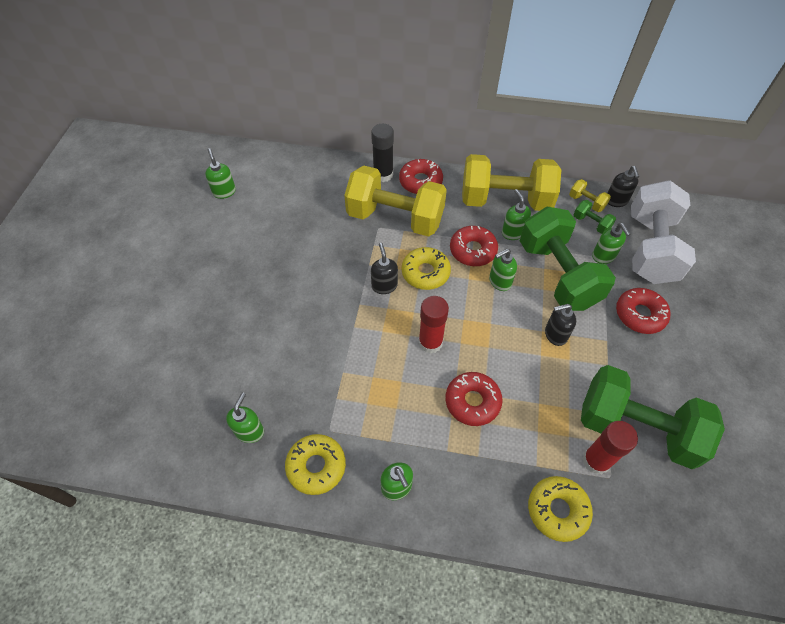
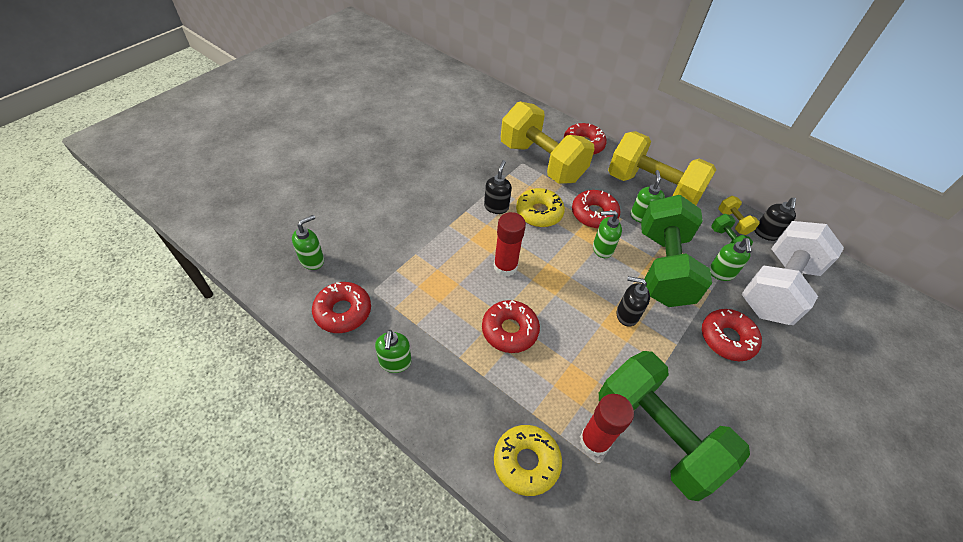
camera: 25 degrees right, 5 degrees down
green soap dispenser [205,148,236,199] -> none
yellow donut [285,434,346,495] -> red donut [312,282,371,333]
black glue stick [371,124,394,182] -> none

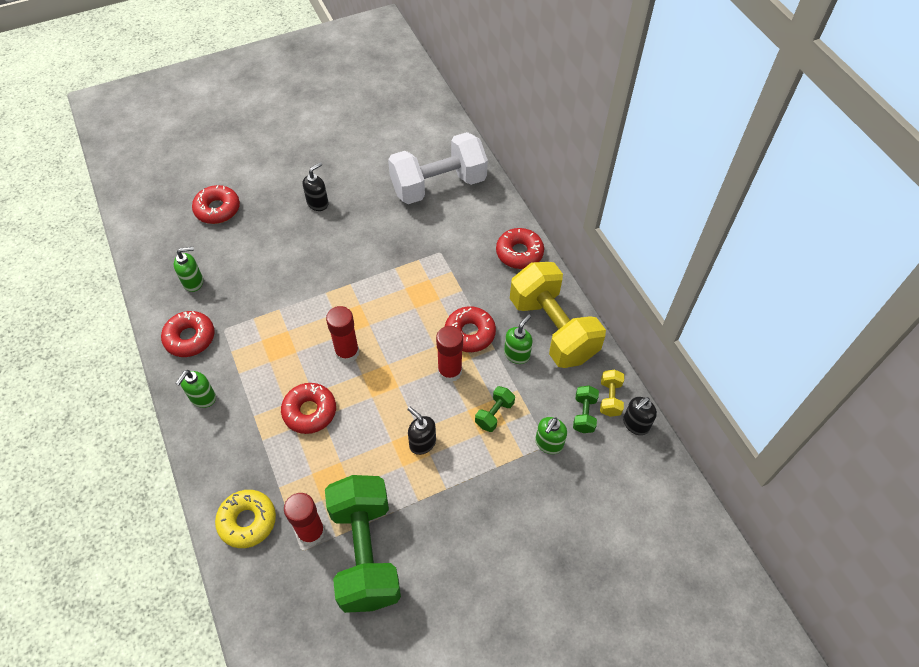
camera: 30 degrees right, 5 degrees up
black soap dispenser [484,160,512,214] -> black soap dispenser moved to [303,162,329,211]
yellow dumbbell [501,101,595,184] -> none
yellow donut [516,188,565,227] -> none
green soap dispenser [593,211,622,258] -> red glue stick [436,326,463,382]
green dumbbell [641,195,712,307] -> green dumbbell [475,386,515,432], size x0.40
red donut [702,309,762,361] -> red donut moved to [192,185,240,224]
white dumbbell [742,221,844,325] -> white dumbbell moved to [388,132,488,204]

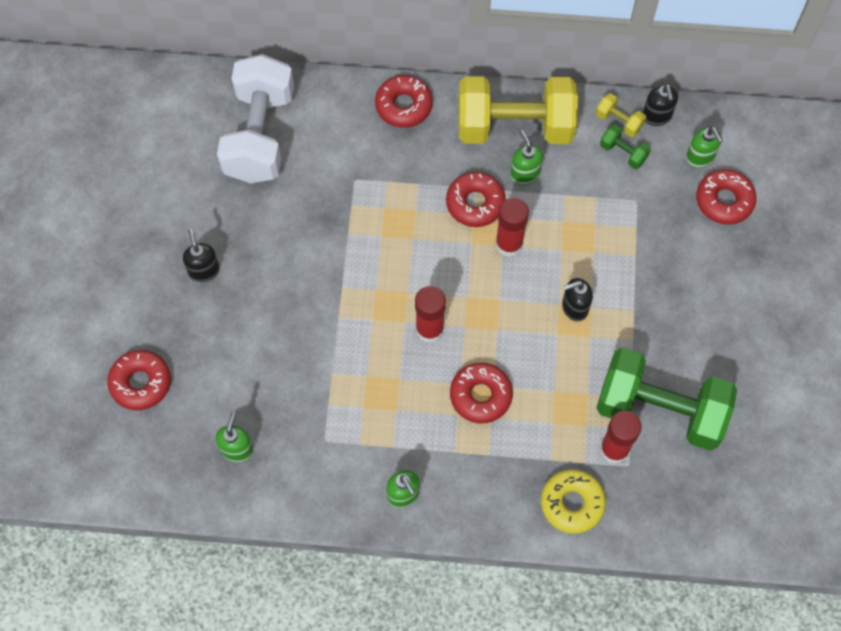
camera: 60 degrees left, 10 degrees up
red donut [161,311,215,357] -> red donut moved to [696,169,756,225]
green dumbbell [475,386,515,432] -> none
green soap dispenser [535,417,567,454] -> green soap dispenser moved to [686,126,723,168]

